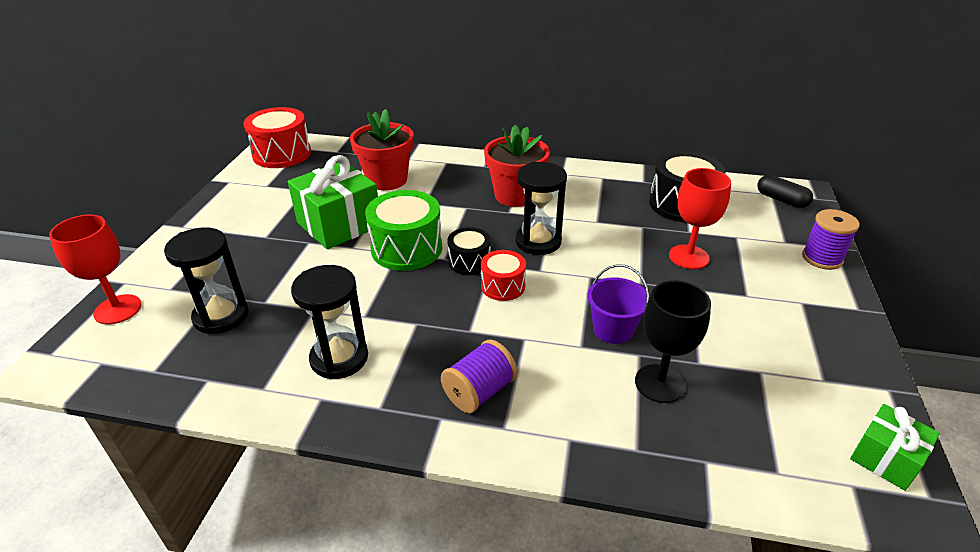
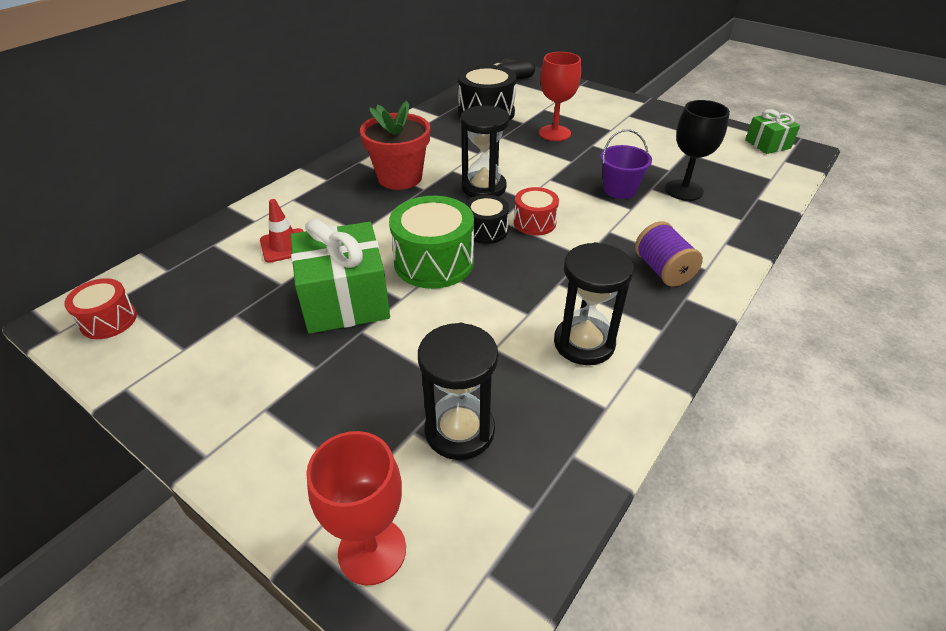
camera: 65 degrees left, 5 degrees up
red drum [243,107,311,168] -> red drum [64,278,137,339], size x0.58
red flower pot [350,109,414,190] -> red traffic cone [260,199,304,263]
purple spool [802,209,860,270] -> none

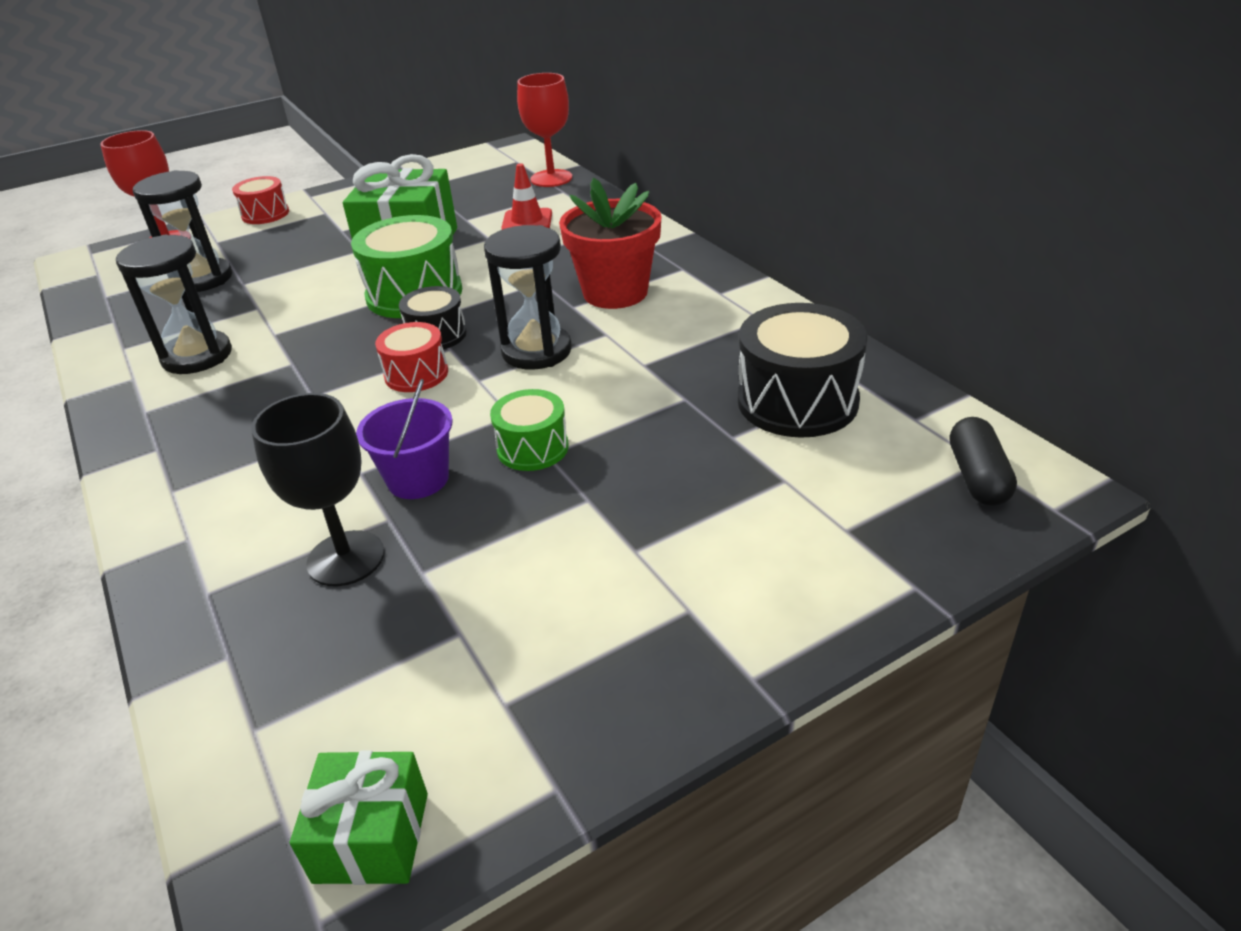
camera: 115 degrees right, 5 degrees down
red drum [64,278,137,339] -> red drum moved to [232,176,289,224]
red goblet [539,52,581,141] -> red goblet moved to [517,73,572,187]
purple spool [635,221,703,287] -> none
none -> green drum [490,389,569,471]

